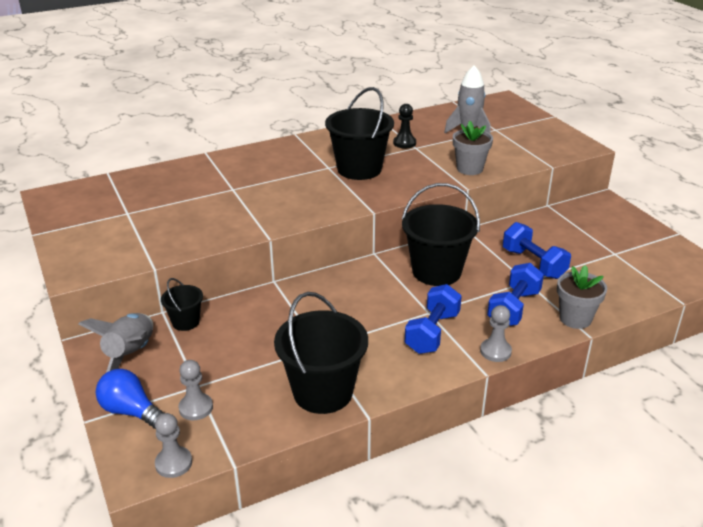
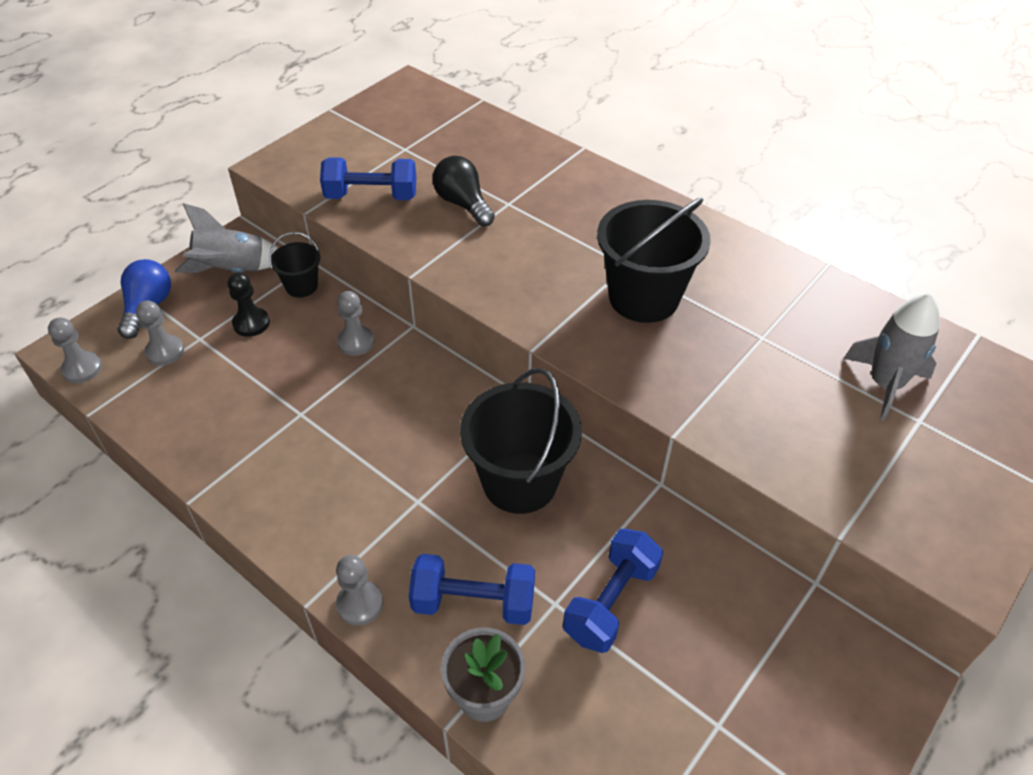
camera: 65 degrees right, 15 degrees up
black bucket [274,292,368,414] -> none
black pawn [393,104,416,149] -> black pawn moved to [228,272,270,337]
blue dumbbell [405,284,462,354] -> blue dumbbell moved to [320,157,416,200]
grey flower pot [453,121,493,175] -> none
none -> grey pawn [337,291,375,356]
none -> black light bulb [433,156,495,227]

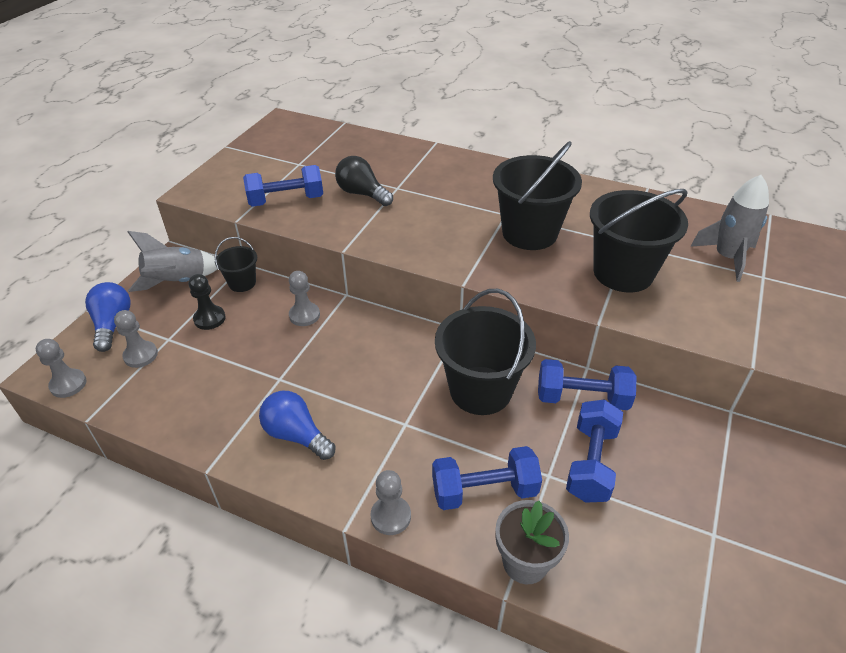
camera: 15 degrees left, 5 degrees down
none -> blue light bulb [259,391,335,460]
none -> blue dumbbell [538,359,637,410]
none -> black bucket [590,189,688,292]

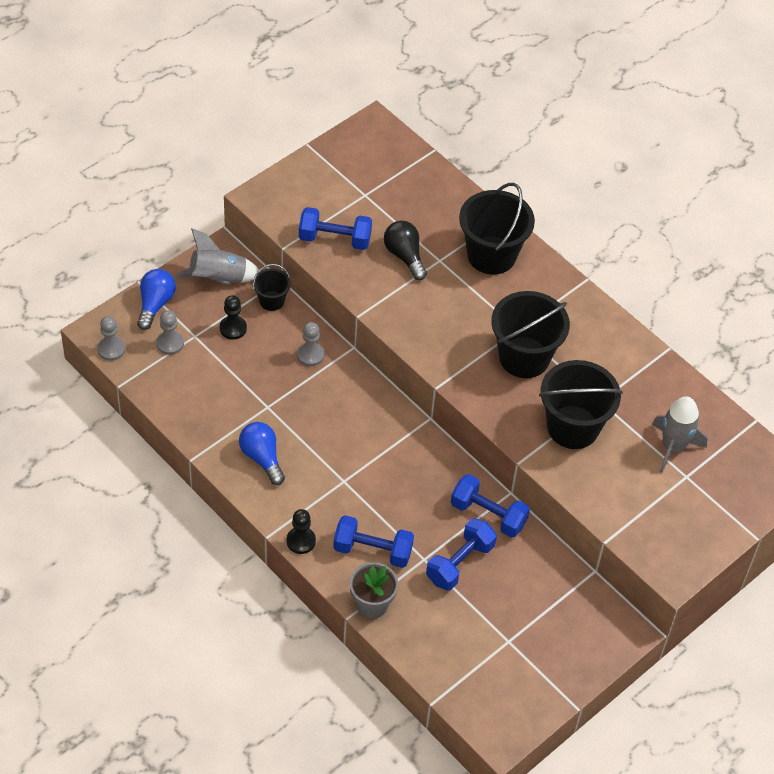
camera: 20 degrees right, 10 degrees up
grey pawn [371,470,411,535] -> black pawn [287,509,316,554]
black bucket [435,289,536,415] -> black bucket moved to [459,183,535,275]

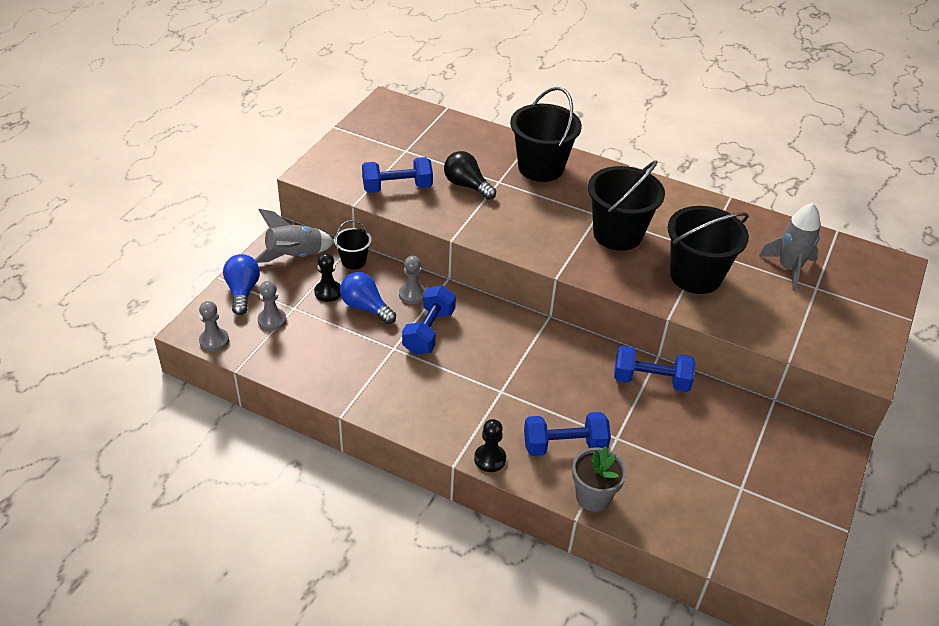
camera: 20 degrees left, 10 degrees down
blue light bulb [239,422,285,485] -> blue light bulb moved to [340,272,396,324]
blue dumbbell [426,518,497,590] -> blue dumbbell moved to [402,285,456,355]

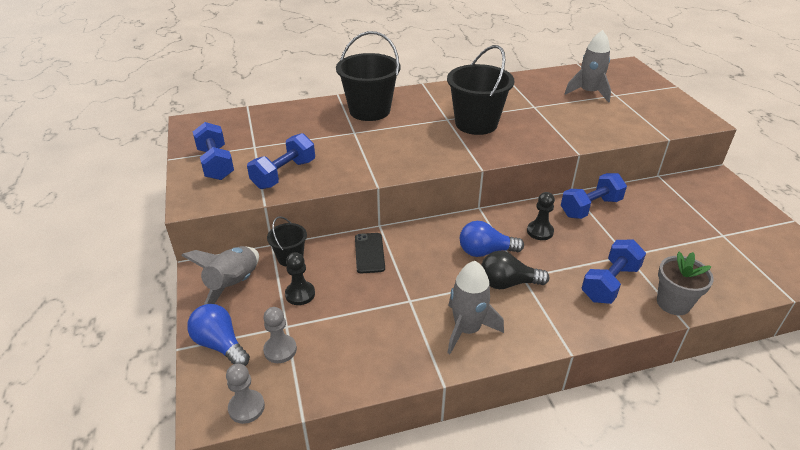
camera: 40 degrees left, 5 degrees down
blue light bulb [340,272,396,324] -> blue light bulb moved to [460,221,524,257]
grey pawn [399,256,426,304] -> black phone [355,233,385,273]
blue dumbbell [402,285,456,355] -> blue dumbbell moved to [193,122,234,180]
black light bulb [444,151,496,200] -> black light bulb moved to [481,251,549,289]
black pawn [474,419,506,472] -> black pawn moved to [527,192,555,240]
black bucket [668,206,749,294] -> none
none -> grey rocket [448,261,504,354]

